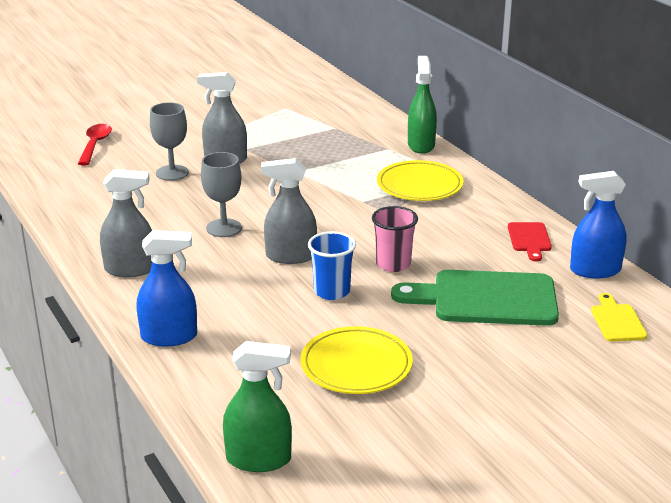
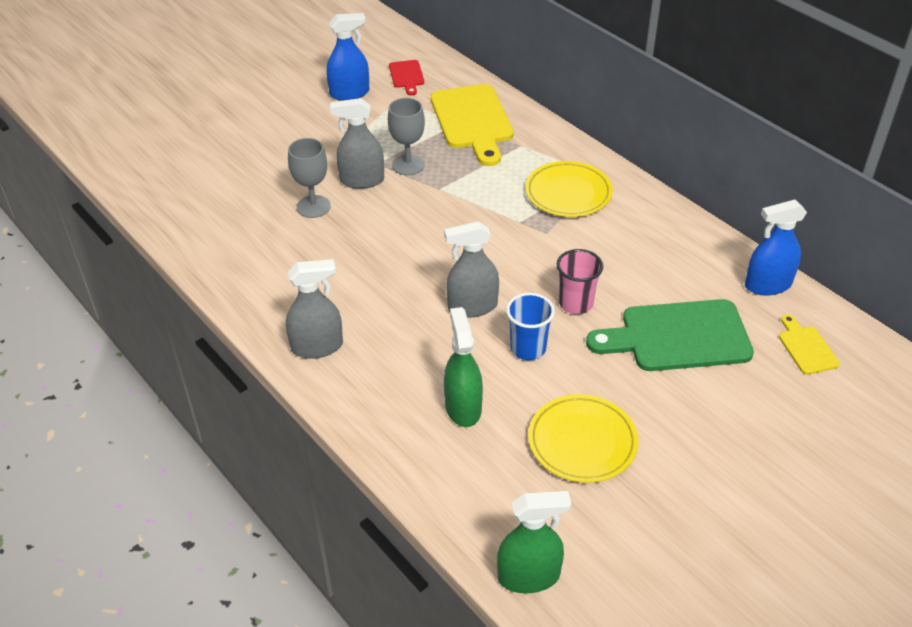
camera: 10 degrees left, 15 degrees up
red spoon [78,124,112,166] -> none
blue spray bottle [136,230,197,347] -> blue spray bottle moved to [326,13,370,101]
grey goblet [201,152,242,237] -> grey goblet moved to [388,98,425,175]
green spray bottle [408,56,437,154] -> green spray bottle moved to [444,307,483,427]
red cutting board [508,222,552,262] -> red cutting board moved to [389,60,424,96]
none -> yellow cutting board [431,84,514,166]

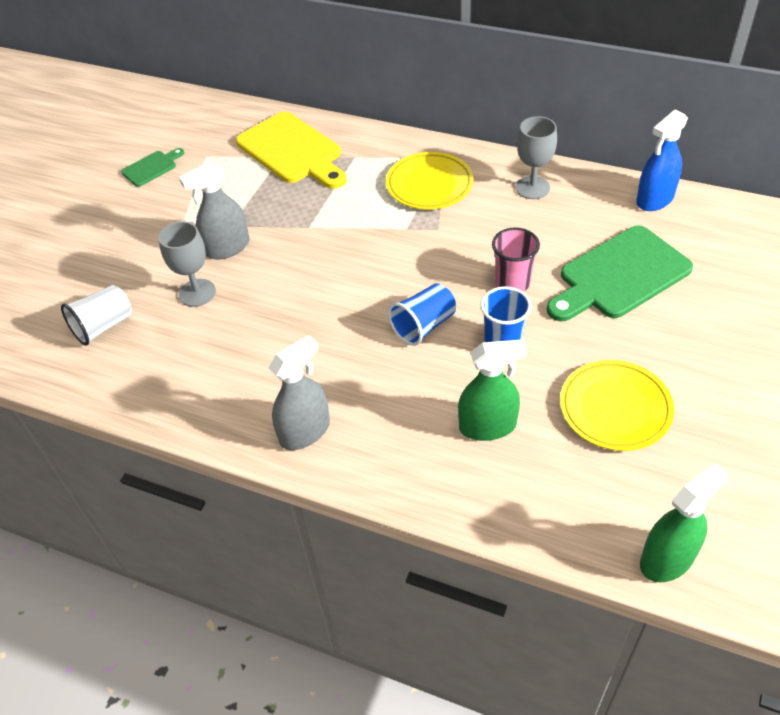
camera: 25 degrees left, 5 degrees up
blue spray bottle [326,13,370,101] -> green cutting board [121,148,184,187]
grey goblet [388,98,425,175] -> grey goblet moved to [516,116,557,199]
red cutting board [389,60,424,96] -> none
grey spray bottle [444,221,499,318] -> blue cup [388,283,456,346]
green spray bottle [444,307,483,427] -> green spray bottle turned 120 degrees clockwise [458,340,527,441]
yellow cutting board [779,314,840,375] -> none
none -> white cup [61,285,132,346]

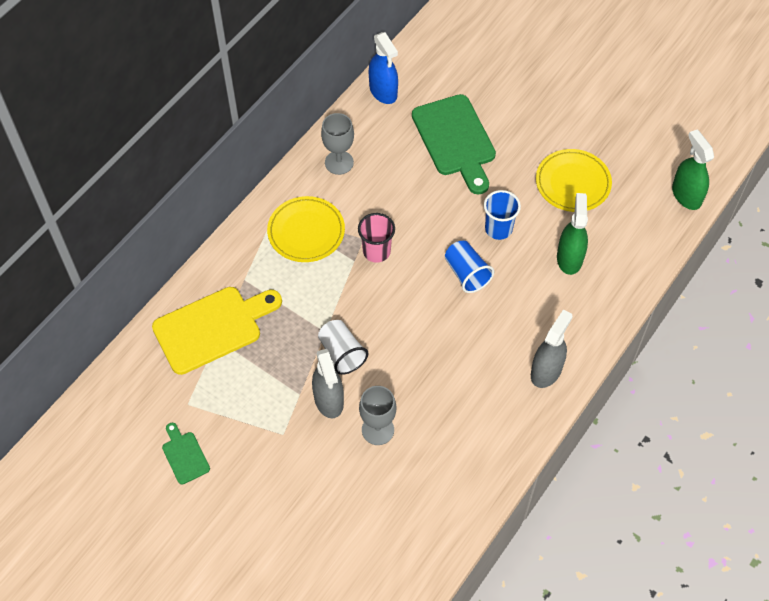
camera: 80 degrees left, 10 degrees up
white cup [61,285,132,346] -> white cup moved to [318,320,368,375]
grey spray bottle [268,335,330,450] -> grey spray bottle turned 60 degrees clockwise [531,309,573,388]
pink cup [492,227,540,292] -> pink cup moved to [358,213,395,263]

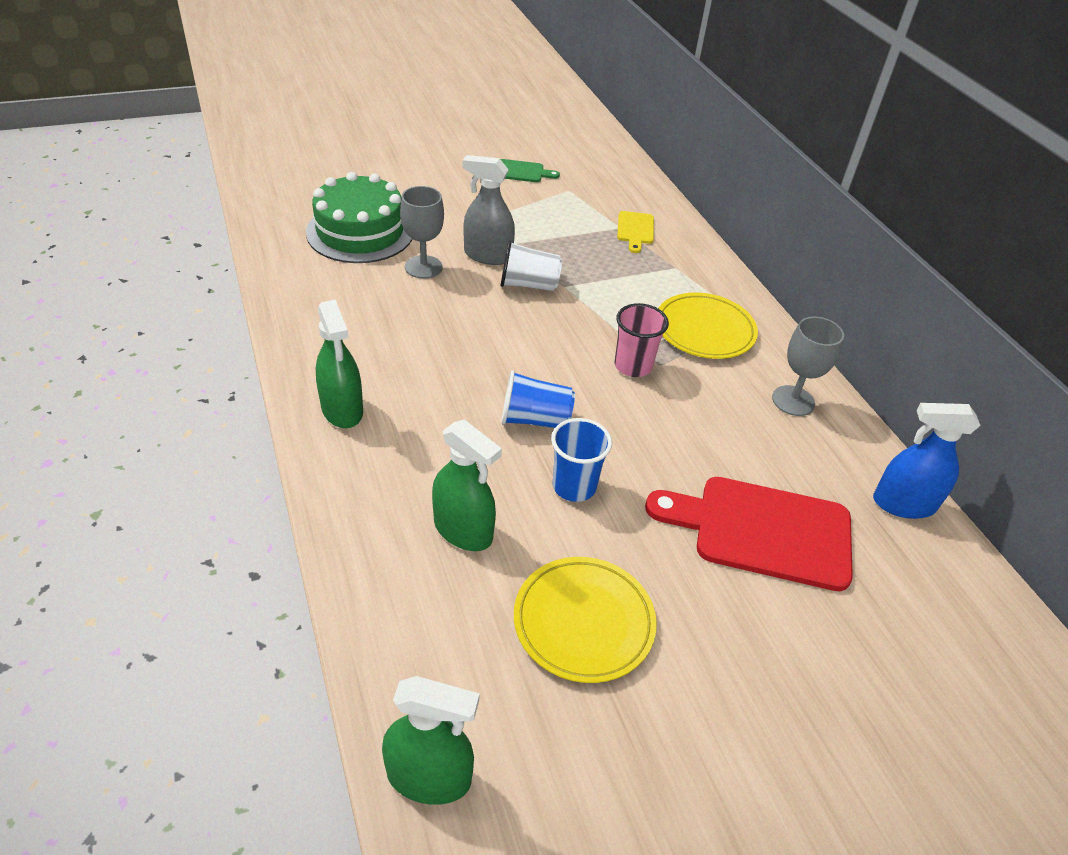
camera: 120 degrees right, 15 degrees down
yellow cutting board [152,287,282,375] -> yellow cutting board [617,211,654,253], size x0.48
green cutting board [412,94,496,194] -> red cutting board [645,477,853,591]
grey spray bottle [531,309,573,388] -> green spray bottle [316,300,363,428]
none -> green cake [306,172,412,263]

